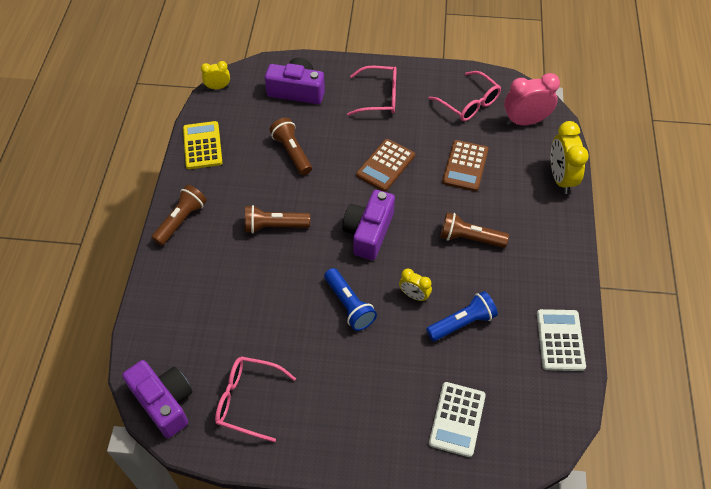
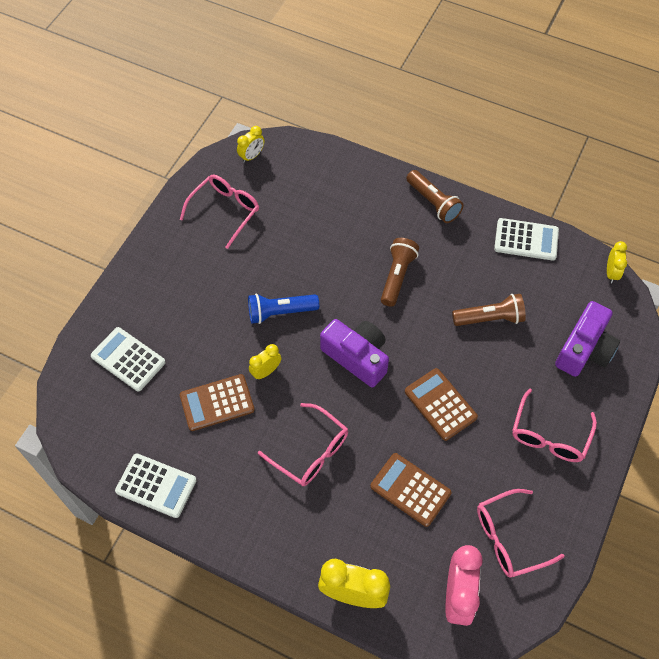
camera: 110 degrees right, 5 degrees up
purple camera [122,360,193,438] -> yellow clock [237,126,265,163]
yellow calculator [183,121,222,169] -> white calculator [494,218,559,261]
blue flashlight [426,291,498,341] -> brown calculator [180,374,255,431]
brown flashlight [440,212,509,248] -> pink glasses [258,403,348,486]

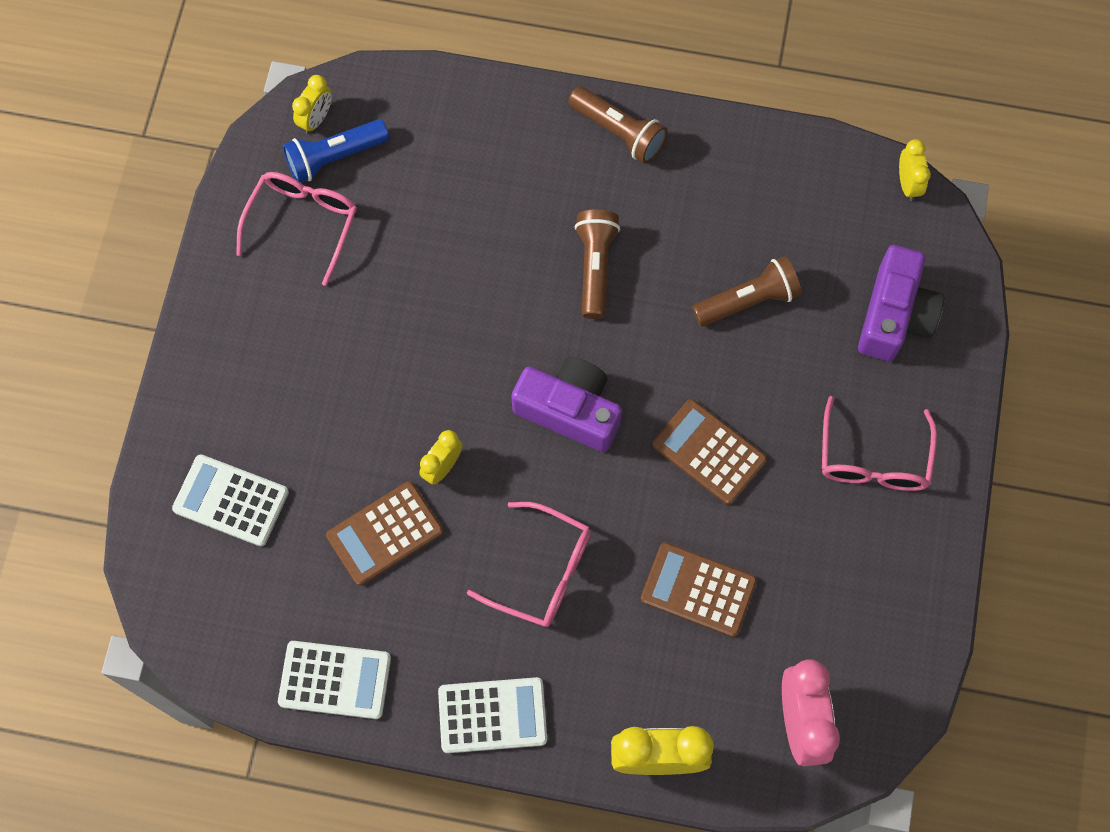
camera: 15 degrees left, 10 degrees up
blue flashlight [248,294,319,324] -> blue flashlight moved to [283,119,389,183]
pink glasses [477,489,564,578] -> none
white calculator [494,218,559,261] -> white calculator moved to [438,677,547,753]

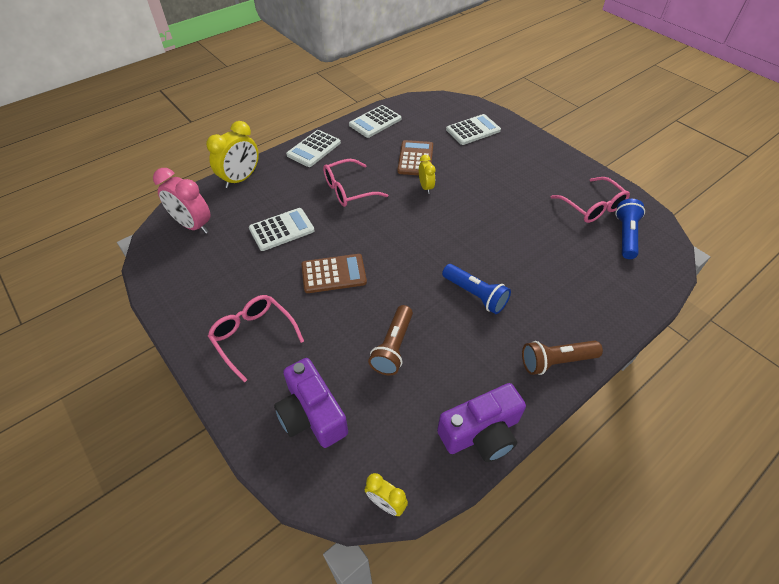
camera: 130 degrees right, 20 degrees down
yellow clock [292,75,332,134] -> none
purple camera [511,357,622,452] -> purple camera moved to [437,383,526,462]
brown flashlight [575,210,620,319] -> blue flashlight [442,264,511,314]
brown calculator [641,542,757,637] -> white calculator [249,208,315,251]

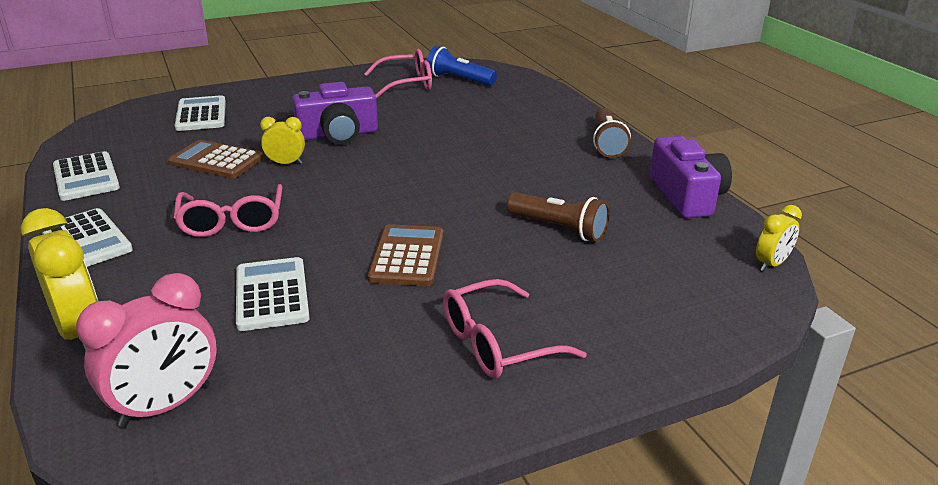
camera: 75 degrees left, 20 degrees down
purple camera [274,358,348,448] -> purple camera moved to [292,82,378,144]
blue flashlight [442,264,511,314] -> none

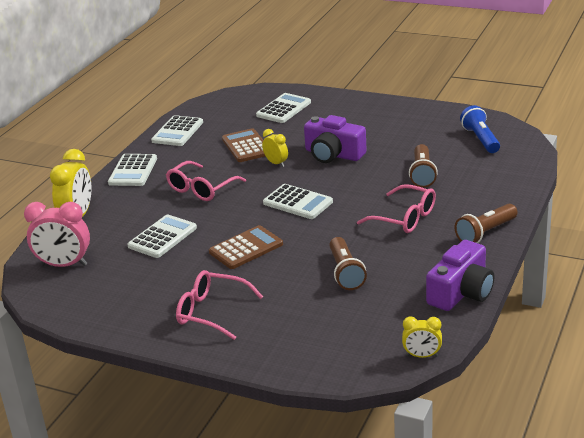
camera: 50 degrees right, 0 degrees up
pink glasses [364,49,432,99] -> pink glasses moved to [357,184,436,233]
none -> white calculator [263,184,333,219]
none -> brown flashlight [409,144,438,188]

